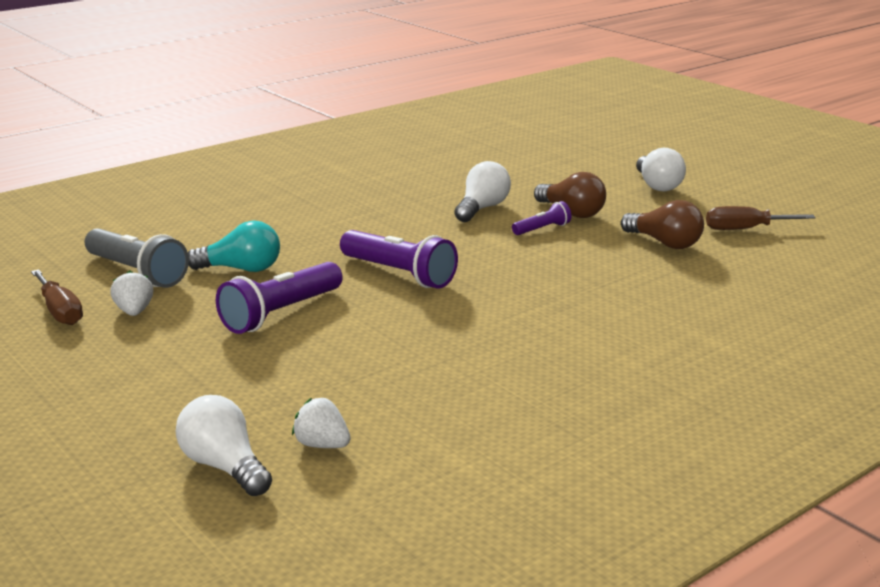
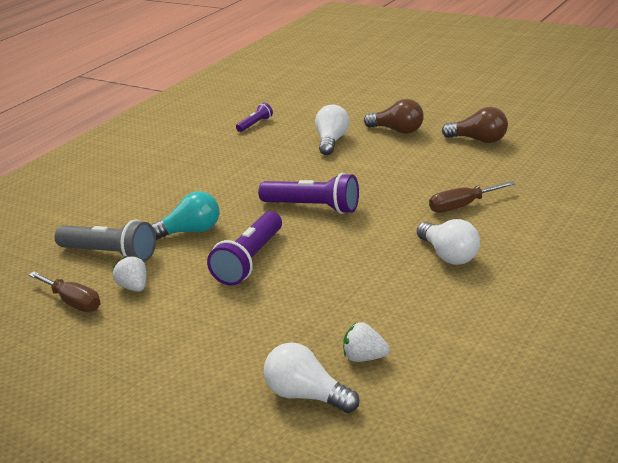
camera: 15 degrees left, 5 degrees up
purple flashlight [512,201,571,235] -> purple flashlight moved to [236,103,273,132]
white light bulb [636,148,686,191] -> white light bulb moved to [417,219,480,265]
brown screwdriver [706,206,816,230] -> brown screwdriver moved to [429,181,516,213]

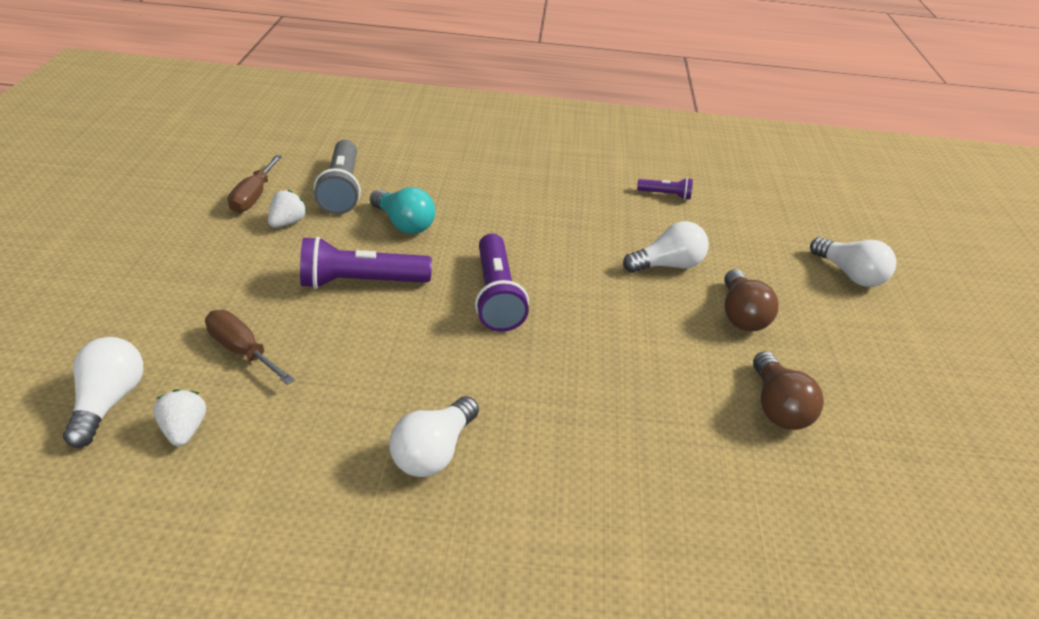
camera: 55 degrees right, 10 degrees up
brown screwdriver [429,181,516,213] -> brown screwdriver moved to [205,310,295,385]
none -> white light bulb [810,237,896,287]

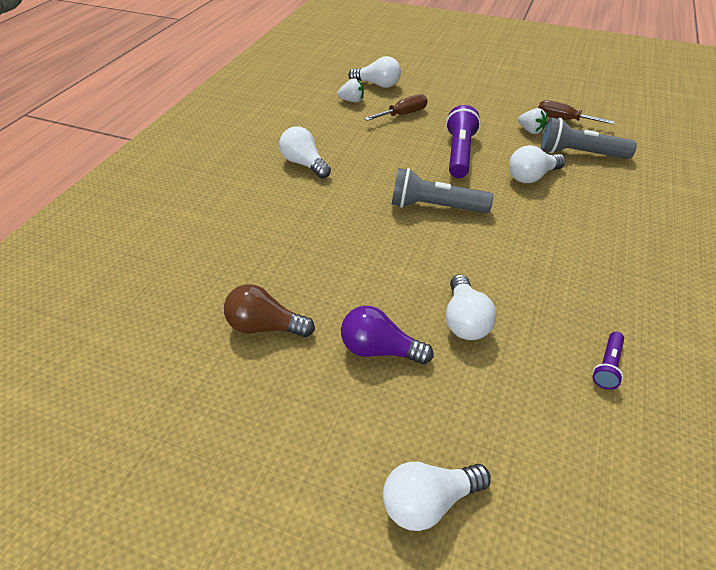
camera: 110 degrees right, 5 degrees up
turquoise light bulb [370,187,435,234] -> white light bulb [509,145,566,183]
purple flashlight [475,234,529,332] -> grey flashlight [392,168,493,213]
brown light bulb [724,269,779,331] -> purple light bulb [341,306,434,364]

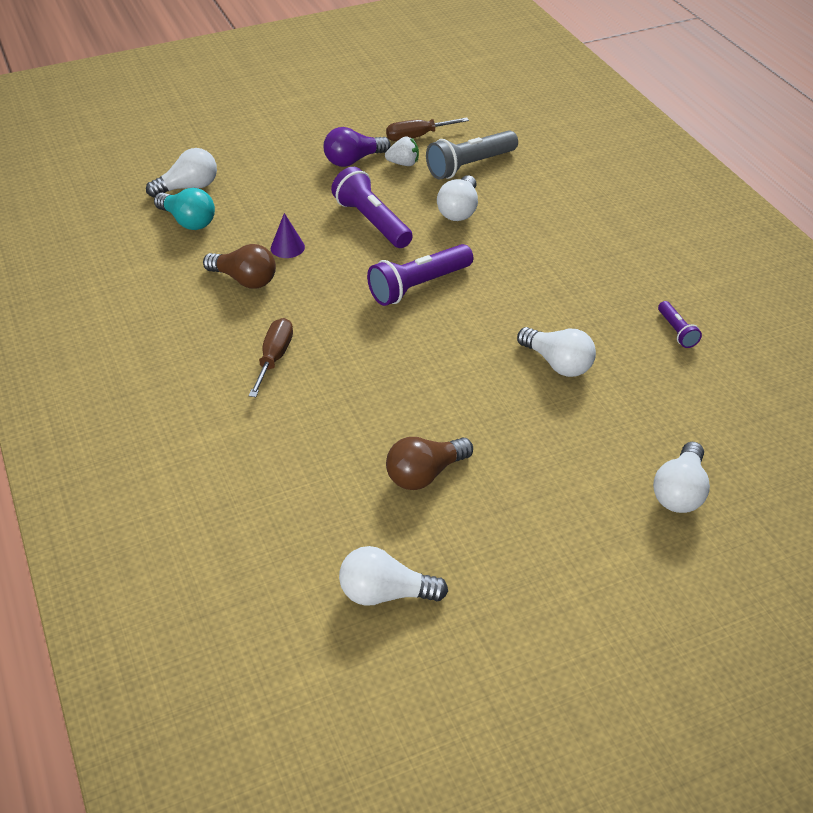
camera: 45 degrees left, 0 degrees up
white light bulb [279,126,331,179] -> white light bulb moved to [339,546,448,606]
white strawberry [337,78,364,103] -> turquoise light bulb [154,188,215,230]
purple light bulb [341,306,434,364] -> purple light bulb moved to [324,127,390,167]
brown screwdriver [364,94,428,121] -> brown screwdriver moved to [249,318,293,397]
grey flashlight [392,168,493,213] -> purple flashlight [367,244,473,306]
none -> brown light bulb [203,244,276,289]
none -> purple cone [271,213,305,258]

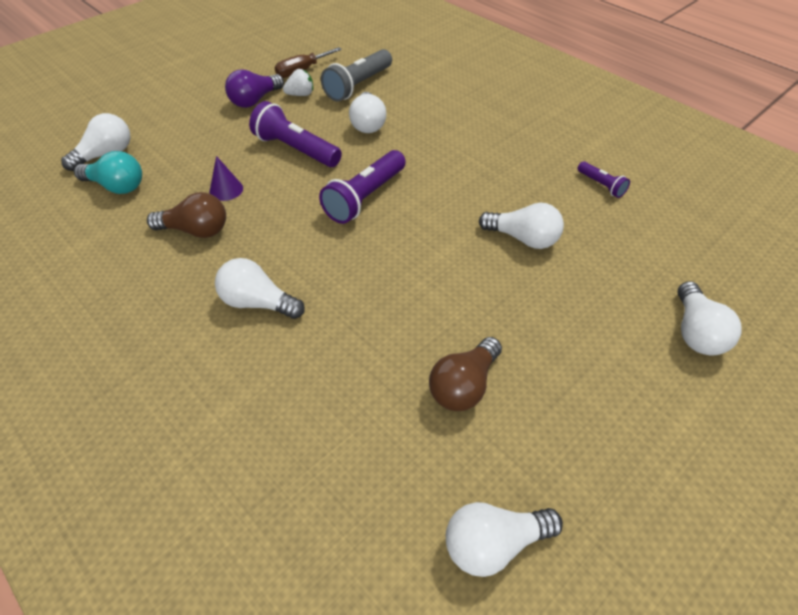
camera: 20 degrees left, 5 degrees up
brown screwdriver [249,318,293,397] -> white light bulb [215,258,305,319]

